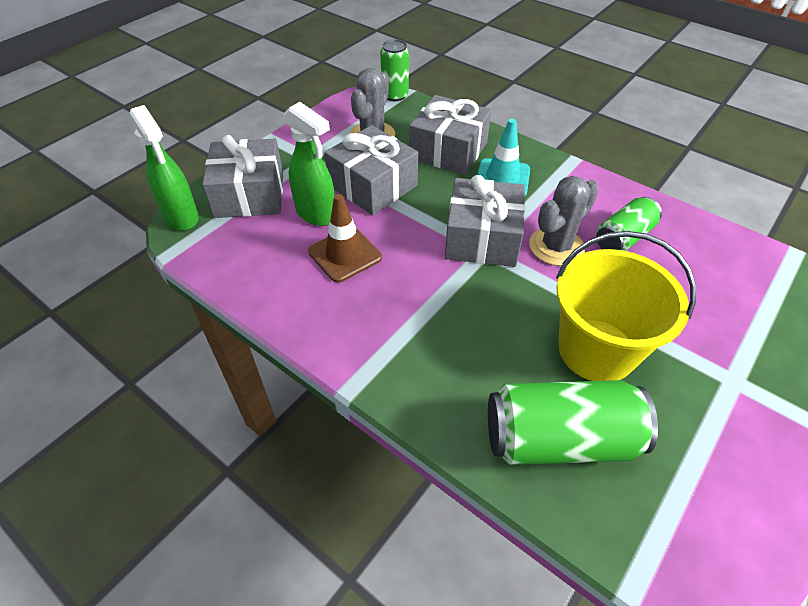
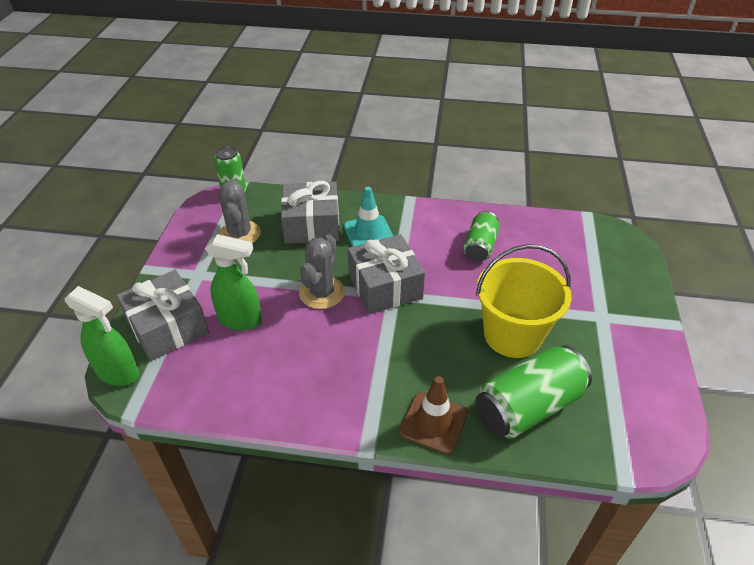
camera: 30 degrees left, 5 degrees down
brown traffic cone [308,194,382,283] -> brown traffic cone moved to [399,376,468,454]
grey gift [324,125,418,215] -> none
grey cactus [529,176,599,266] -> grey cactus moved to [299,234,345,309]

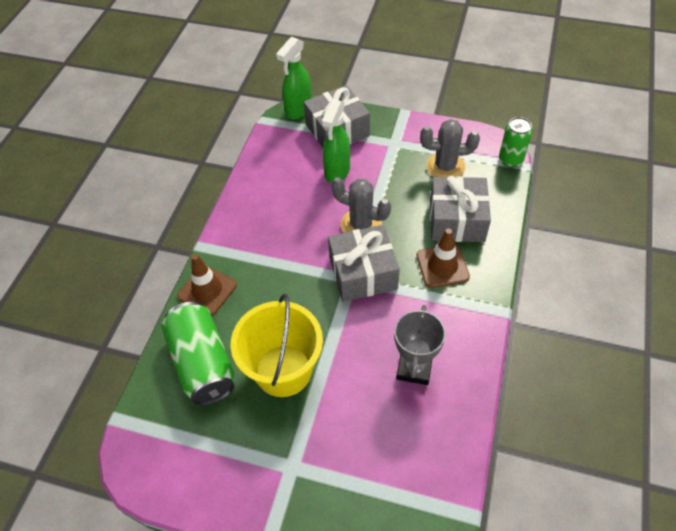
camera: 100 degrees right, 10 degrees up
turquoise traffic cone [344,187,393,247] -> brown traffic cone [417,228,470,288]
green can [463,211,499,262] -> grey trophy [394,305,446,385]

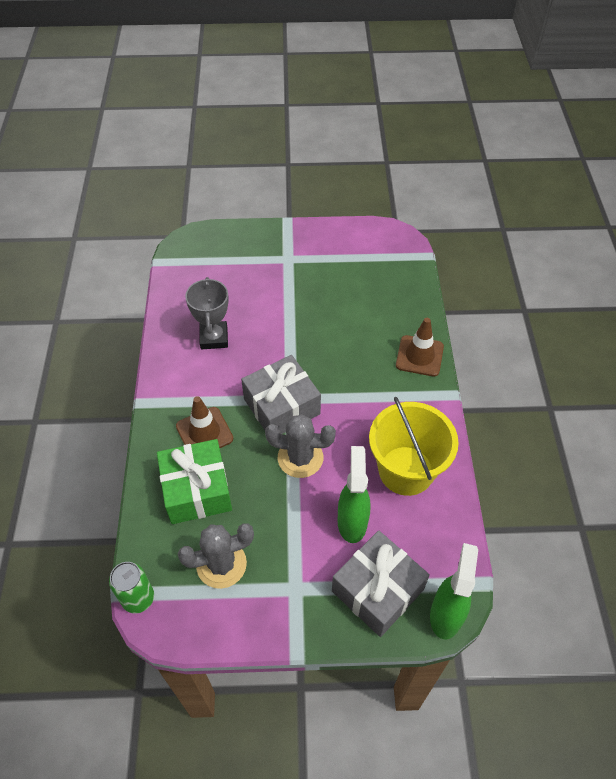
camera: 160 degrees right, 0 degrees up
green can [161,302,235,406] -> none
yellow bucket [231,293,323,397] -> yellow bucket moved to [369,397,459,496]
grey gift [430,176,491,242] -> green gift [157,439,232,524]

